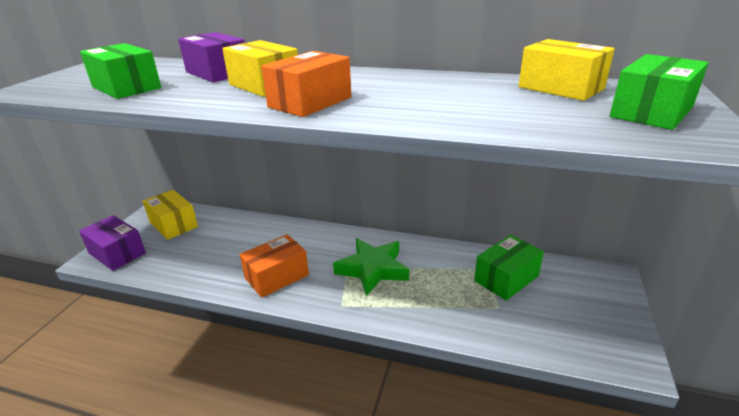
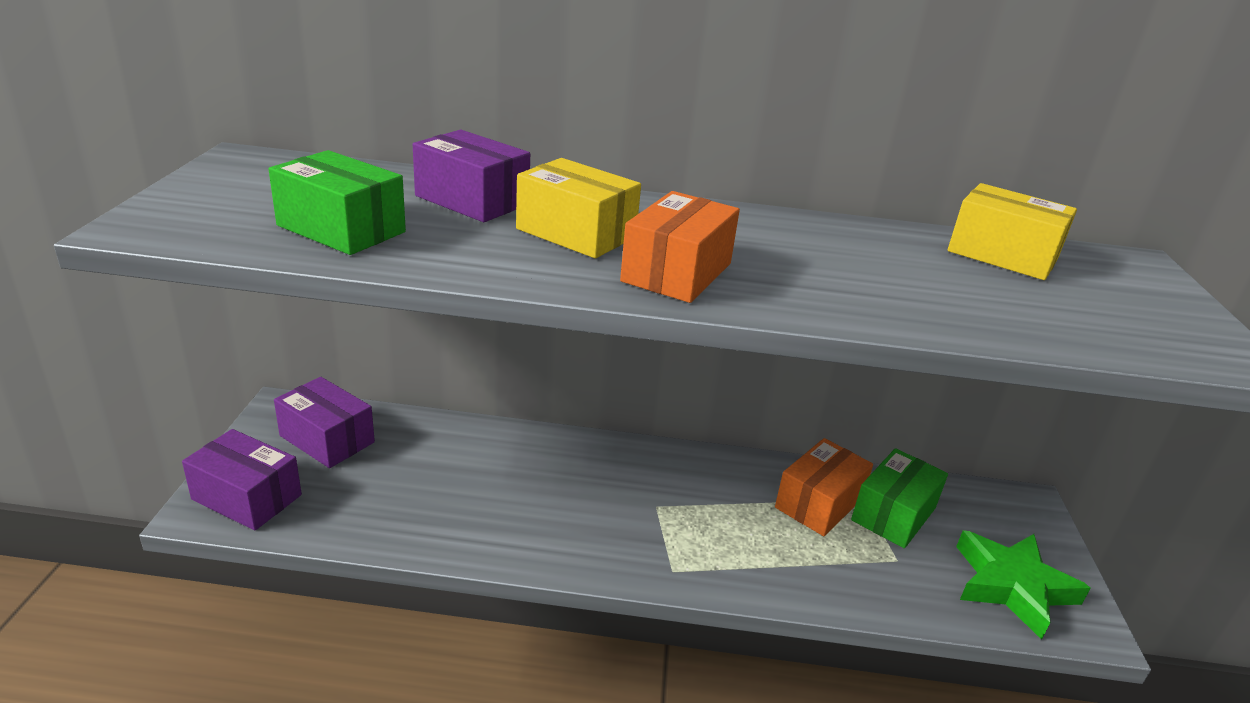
camera: 15 degrees left, 0 degrees up
yellow box [143,190,198,240] -> purple box [274,377,375,468]
orange box [240,234,309,298] -> orange box moved to [775,438,873,536]
green star [333,238,409,296] -> green star moved to [956,530,1091,640]
green box [610,54,709,130] -> none

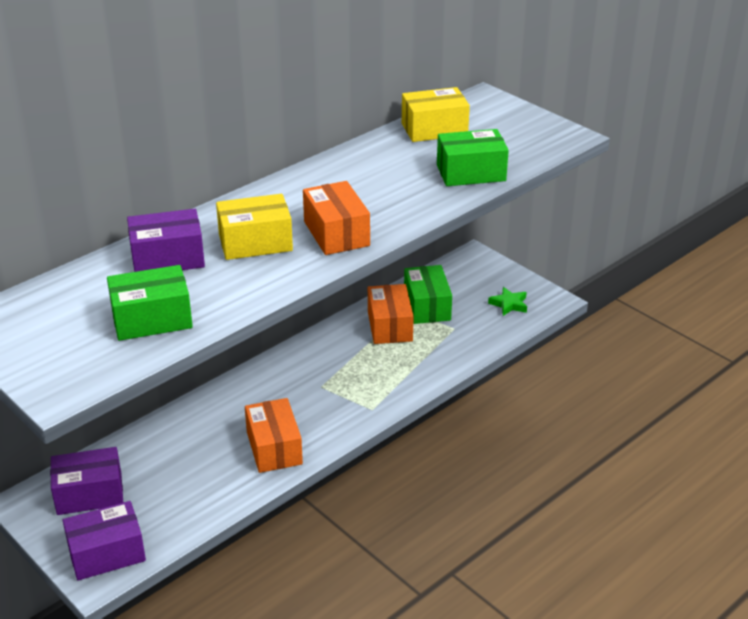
camera: 45 degrees left, 5 degrees up
green star [956,530,1091,640] -> green star [488,287,527,316], size x0.53
none -> orange box [245,398,303,473]
none -> green box [437,129,509,186]

